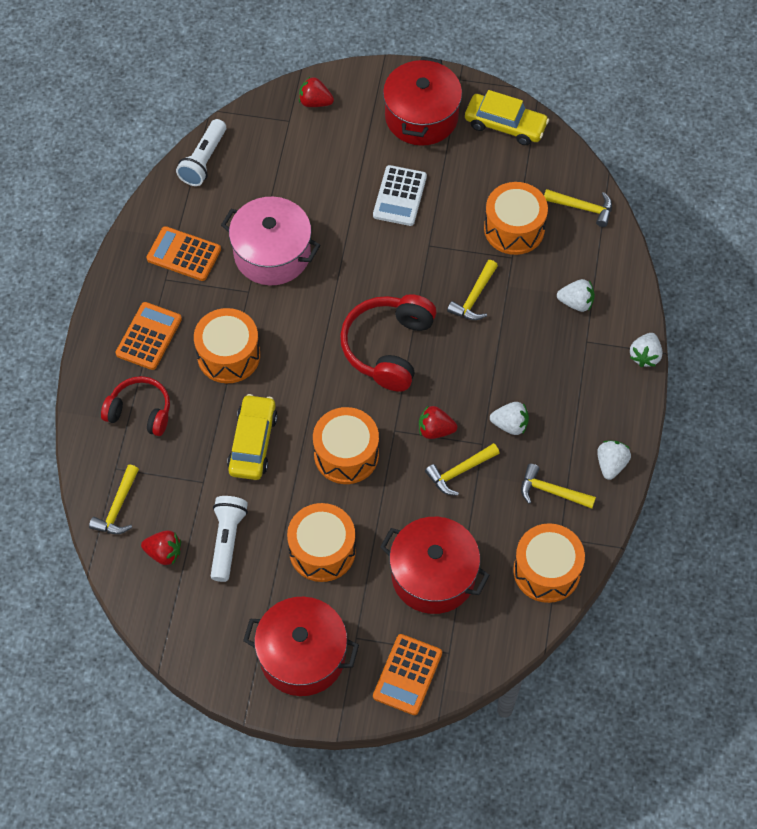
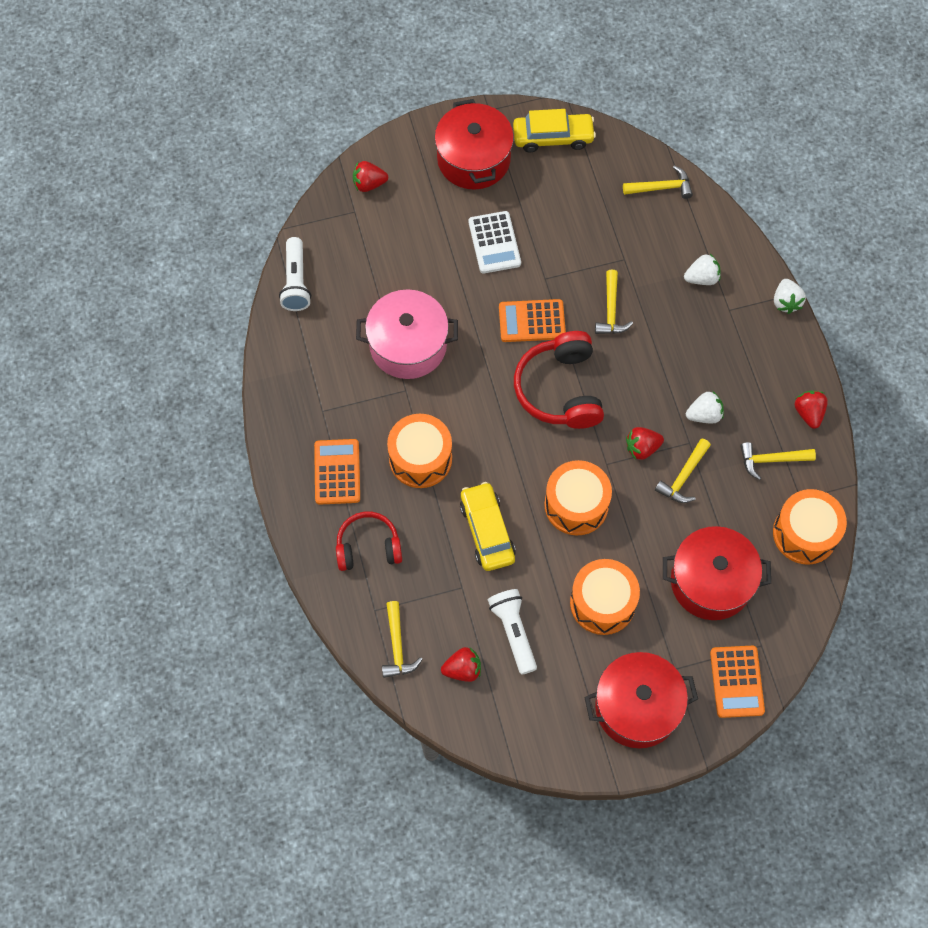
camera: 25 degrees left, 5 degrees up
orange calculator [147,226,221,281] -> orange calculator moved to [499,299,566,342]
orange drum [484,182,548,255] -> none
white strawberry [597,440,631,480] -> red strawberry [794,391,828,429]

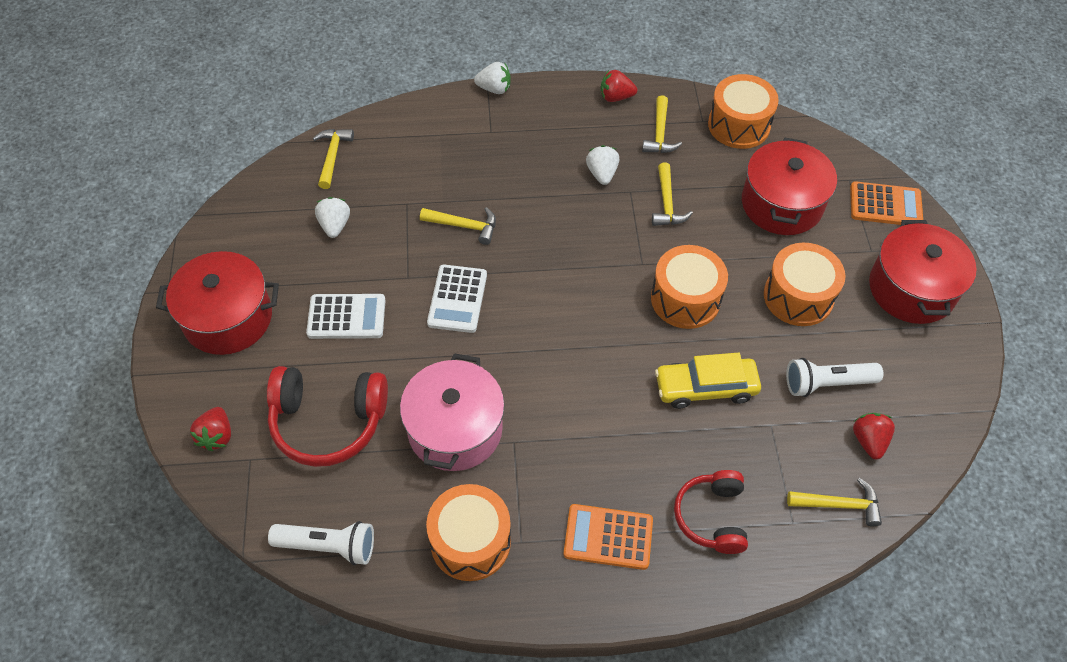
camera: 80 degrees left, 10 degrees down
orange drum [387,414,452,488] -> orange drum moved to [426,484,511,581]
orange calculator [499,299,566,342] -> white calculator [427,265,487,333]
yellow car [513,109,596,153] -> none
red headphones [514,331,604,429] -> red headphones moved to [267,366,388,467]
red strawberry [626,427,664,460] -> none
yellow hammer [655,439,711,503] -> yellow hammer turned 45 degrees clockwise [652,162,693,226]
white strawberry [684,254,721,285] -> white strawberry moved to [315,197,350,238]

